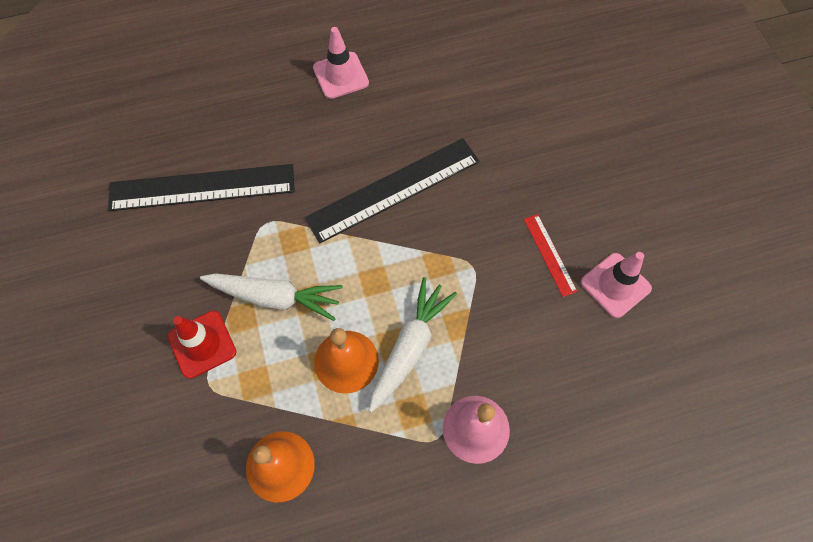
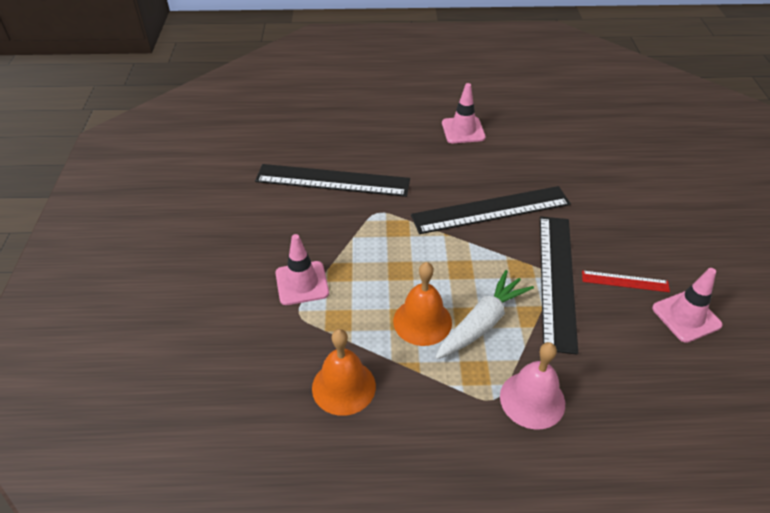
camera: 15 degrees right, 20 degrees down
red traffic cone [168,311,236,379] -> pink traffic cone [275,234,329,305]
white carrot [200,273,343,321] -> none
red ruler [524,214,578,297] -> red ruler turned 75 degrees counterclockwise [582,270,670,292]
none -> black ruler [540,216,578,355]

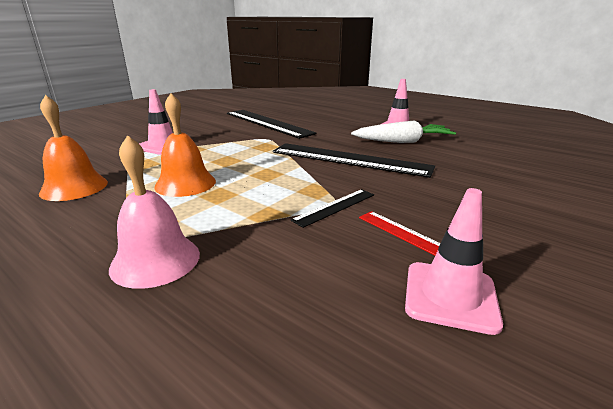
camera: 40 degrees right, 20 degrees down
white carrot [435,270,534,359] -> white carrot moved to [351,120,456,143]
black ruler [540,216,578,355] -> black ruler [291,189,374,228], size x0.48

